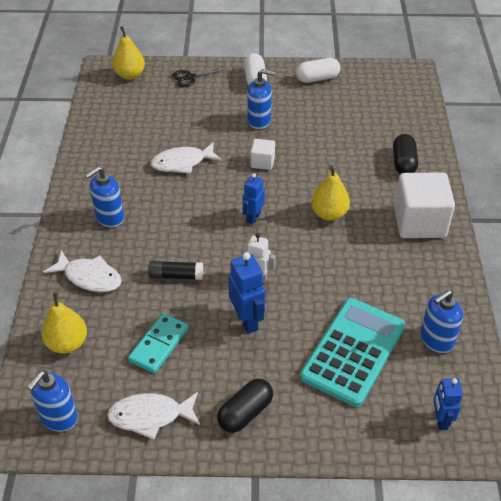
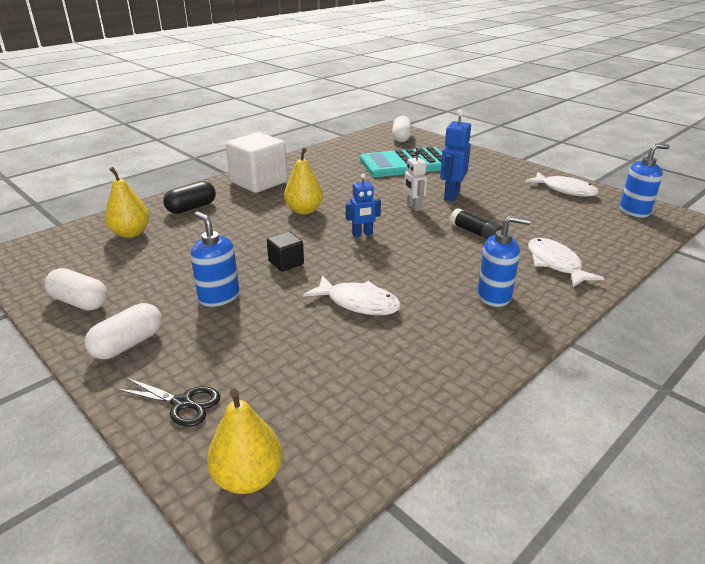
camera: 135 degrees left, 15 degrees down
yellow pear [41,292,87,354] -> yellow pear moved to [105,167,149,238]
turquoise domino [128,313,189,373] -> none
black capsule [217,379,273,433] -> none
white cube [251,139,275,170] -> black cube [267,232,304,272]
blue soap dispenser [420,290,463,353] -> none
blue robot [433,378,463,430] -> white capsule [392,116,411,142]

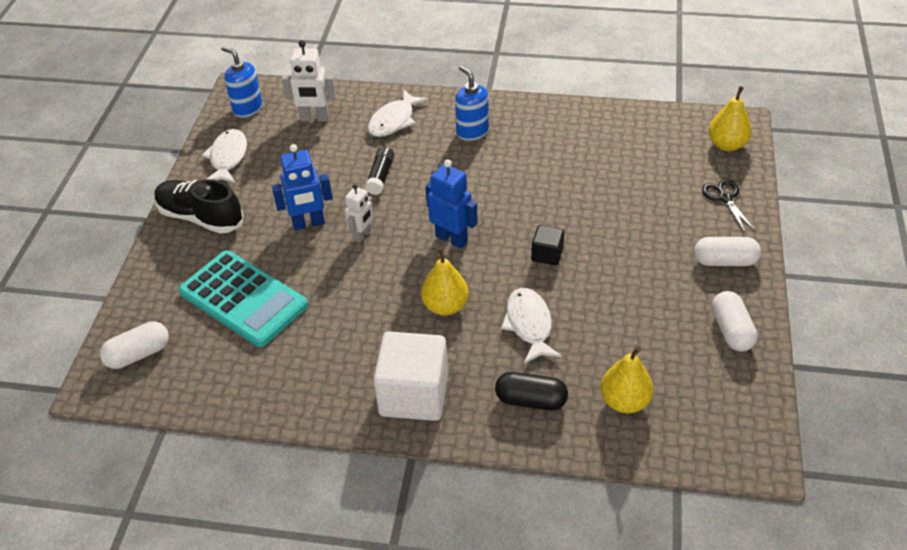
camera: 125 degrees left, 15 degrees up
blue soap dispenser [190,211,239,307] -> none
white fish [303,275,401,315] -> white fish moved to [501,288,562,364]
blue robot [346,174,381,237] -> blue robot [425,159,478,249], size x1.51
none -> black shoe [155,179,244,234]
none -> white robot [282,40,336,121]

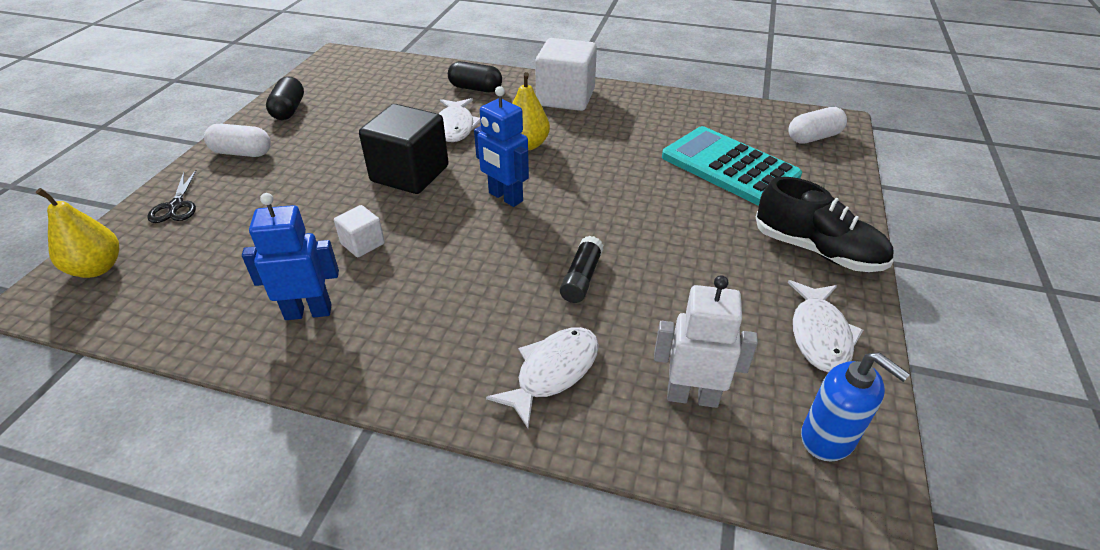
camera: 175 degrees left, 5 degrees down
blue robot [272,144,332,230] -> blue robot moved to [242,193,339,320]
white robot [345,184,374,243] -> none
blue soap dispenser [455,66,489,141] -> none
black cube [531,225,564,266] -> black cube [359,104,449,194], size x2.04
yellow pear [600,346,653,413] -> none
white capsule [712,291,758,352] -> black capsule [266,76,304,120]
none -> white cube [334,205,385,257]

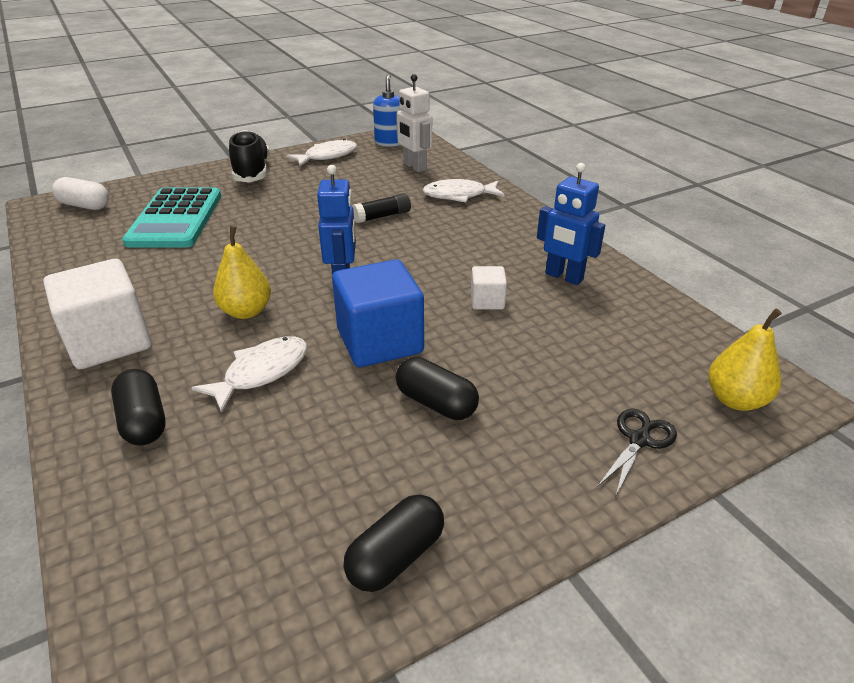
camera: 135 degrees left, 5 degrees down
white capsule [204,124,271,157] -> none
black cube [359,104,449,194] -> blue cube [332,259,424,367]
none -> black capsule [396,357,479,420]

